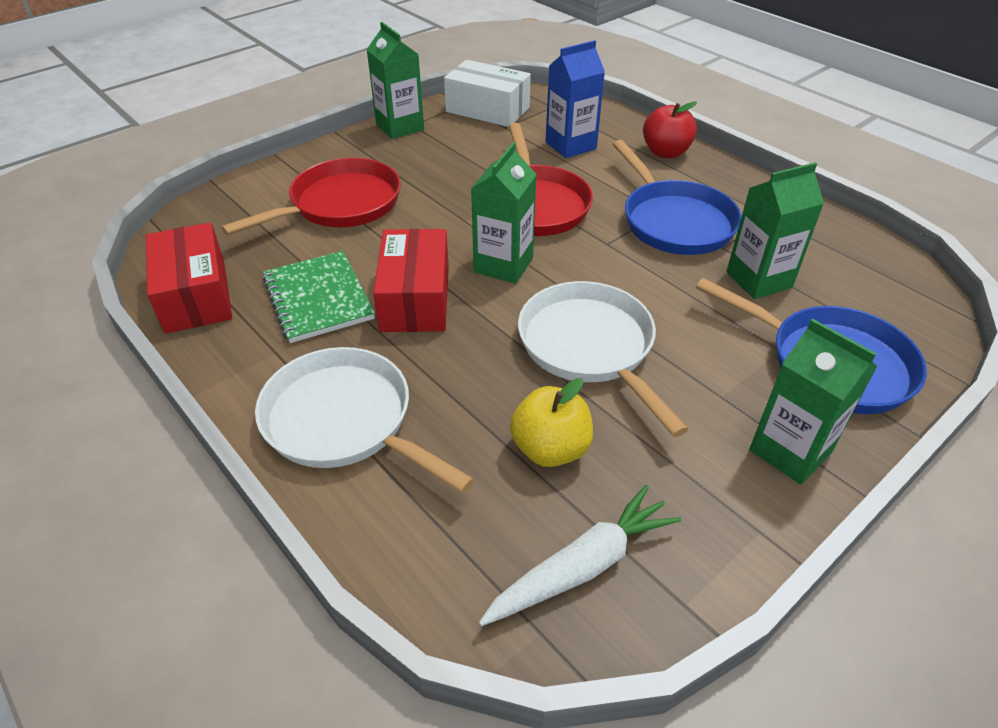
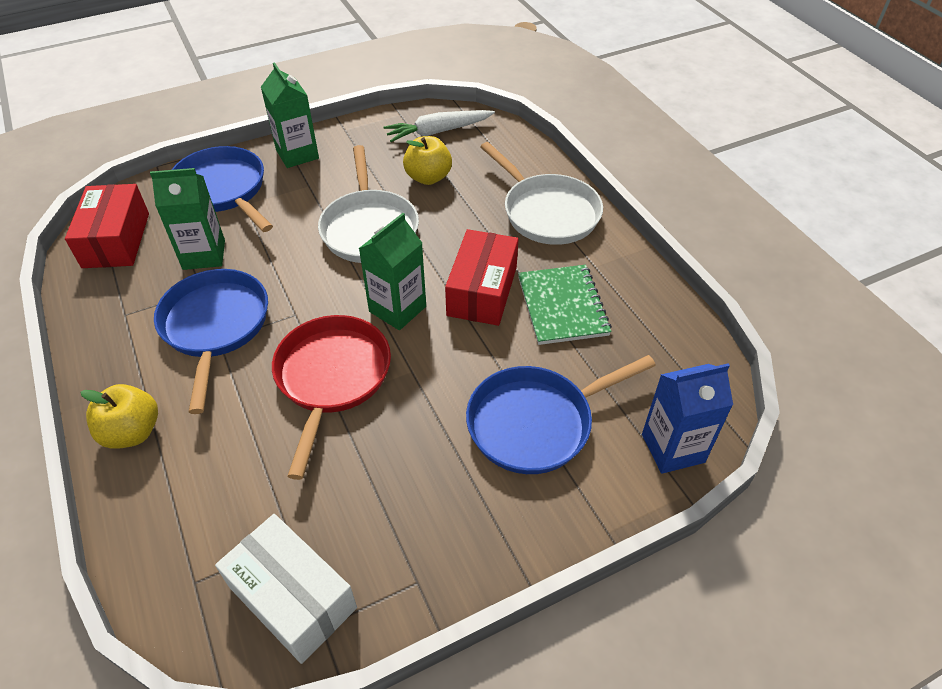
camera: 165 degrees left, 5 degrees up
red box [146,222,232,334] -> red box moved to [65,184,149,268]
red pan [221,158,401,235] -> blue pan [466,355,656,474]
green carton [366,22,424,139] -> none
blue carton [545,40,605,158] -> blue carton moved to [642,363,733,474]
red apple [643,101,697,158] -> yellow apple [80,384,158,449]

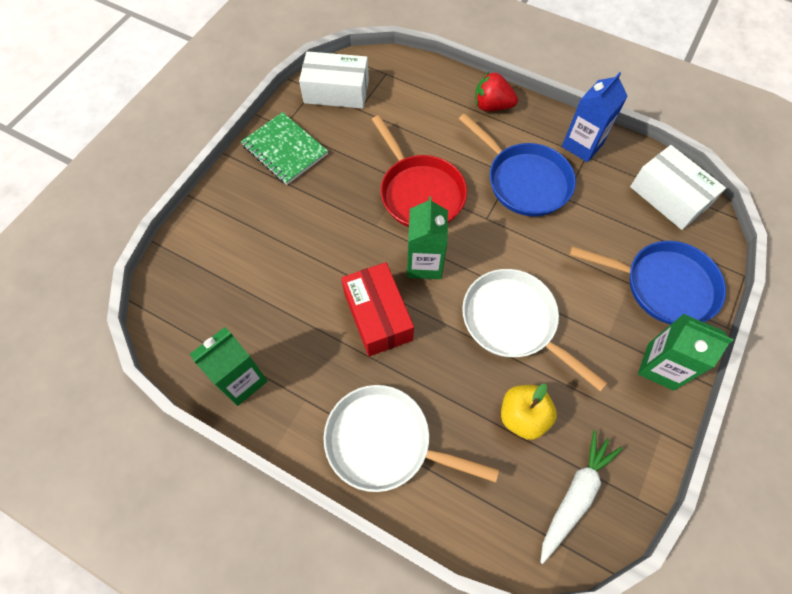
camera: 145 degrees right, 15 degrees up
red box [65,184,149,268] -> white box [630,145,726,230]
yellow apple [80,384,158,449] -> red strawberry [475,72,518,111]
green carton [150,168,225,270] -> green carton moved to [190,327,268,406]
blue pan [466,355,656,474] -> none
green notebook [518,265,612,345] -> green notebook moved to [241,112,328,185]
blue carton [642,363,733,474] -> blue carton moved to [562,72,628,162]

